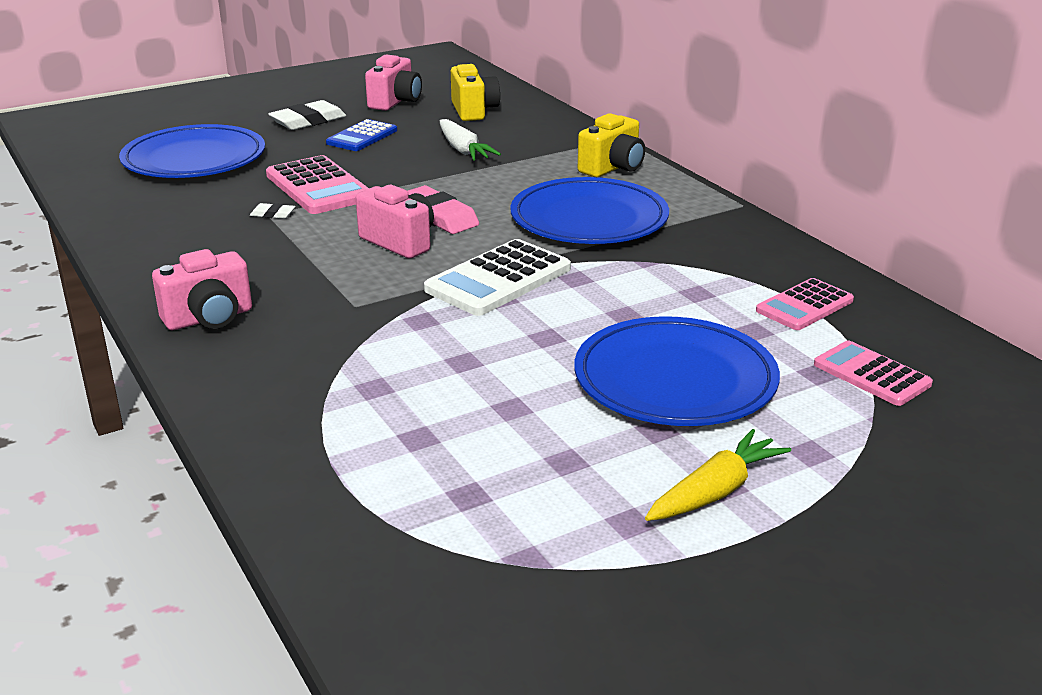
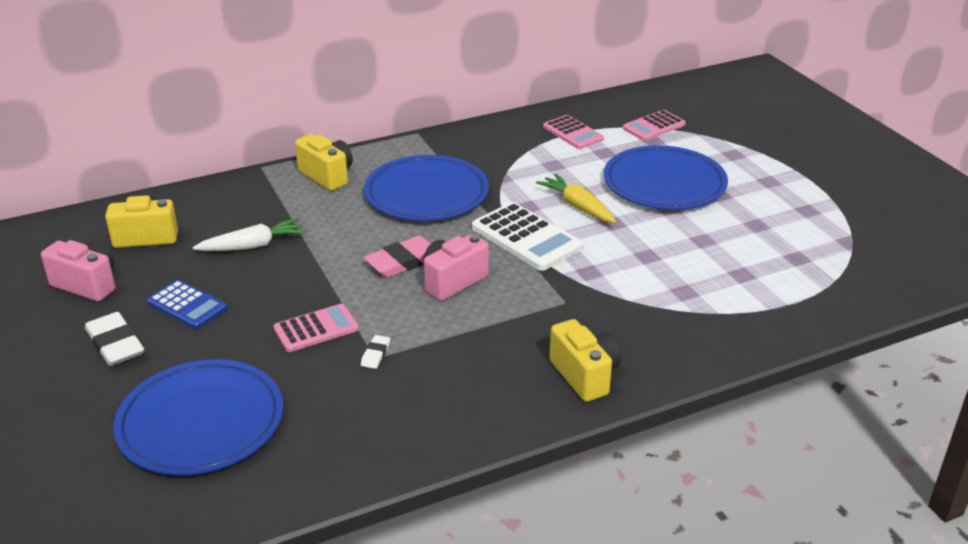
camera: 85 degrees left, 5 degrees up
pink camera [152,249,252,330] -> yellow camera [550,319,621,402]
pink calculator [266,155,369,214] -> pink calculator [274,304,359,352], size x0.65
yellow carrot [645,429,791,521] -> yellow carrot moved to [536,173,616,223]

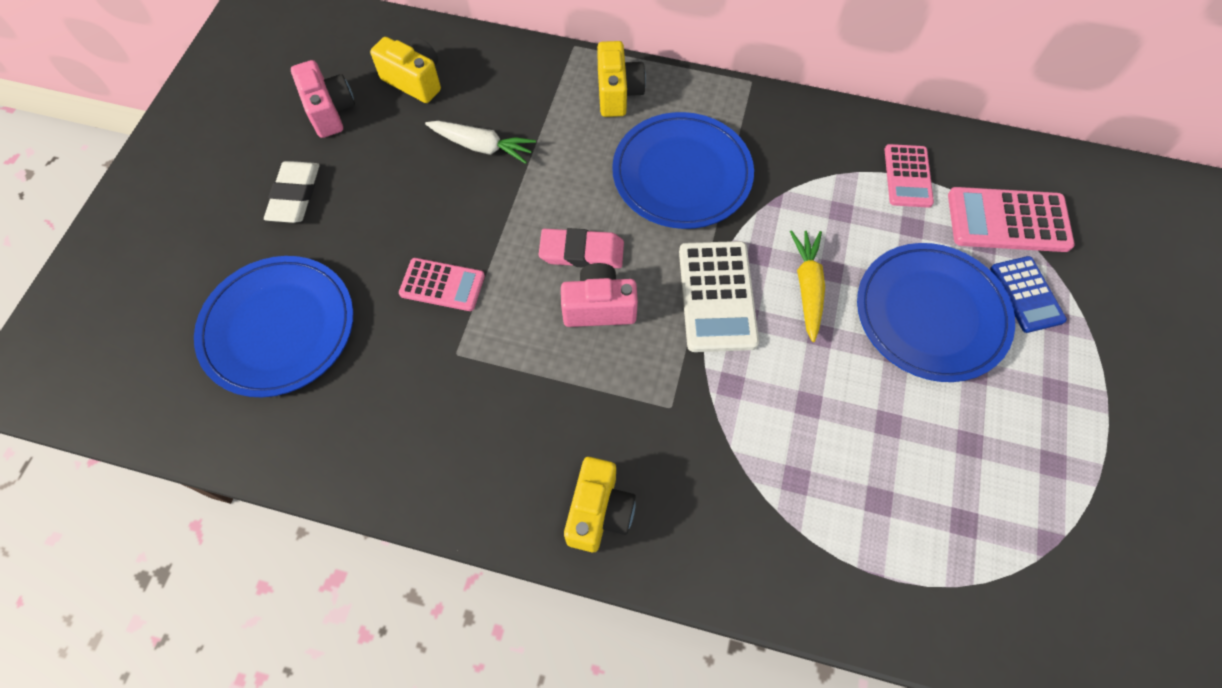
camera: 40 degrees right, 30 degrees up
blue calculator [147,280,227,329] -> blue calculator moved to [990,256,1067,333]
white eraser [361,335,390,369] -> none
pink calculator [623,110,686,141] -> pink calculator [948,187,1075,252], size x1.54

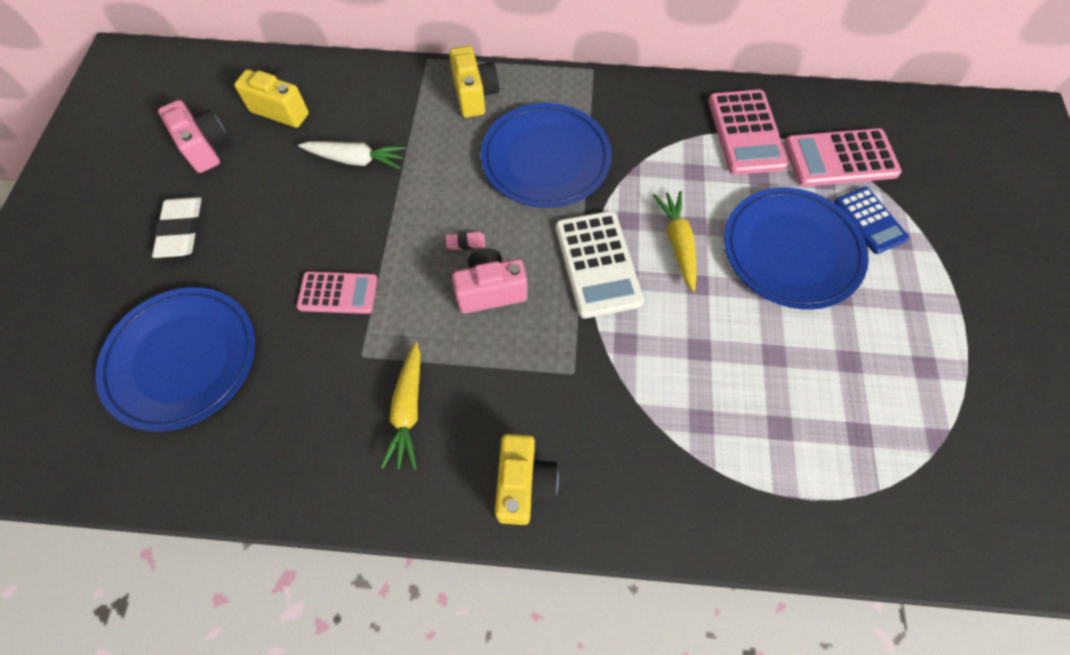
camera: 10 degrees left, 0 degrees up
pink eraser [538,228,624,268] -> pink eraser [446,232,485,250], size x0.49
pink calculator [885,144,934,208] -> pink calculator [708,90,789,175], size x1.54
none -> yellow carrot [381,342,421,470]

